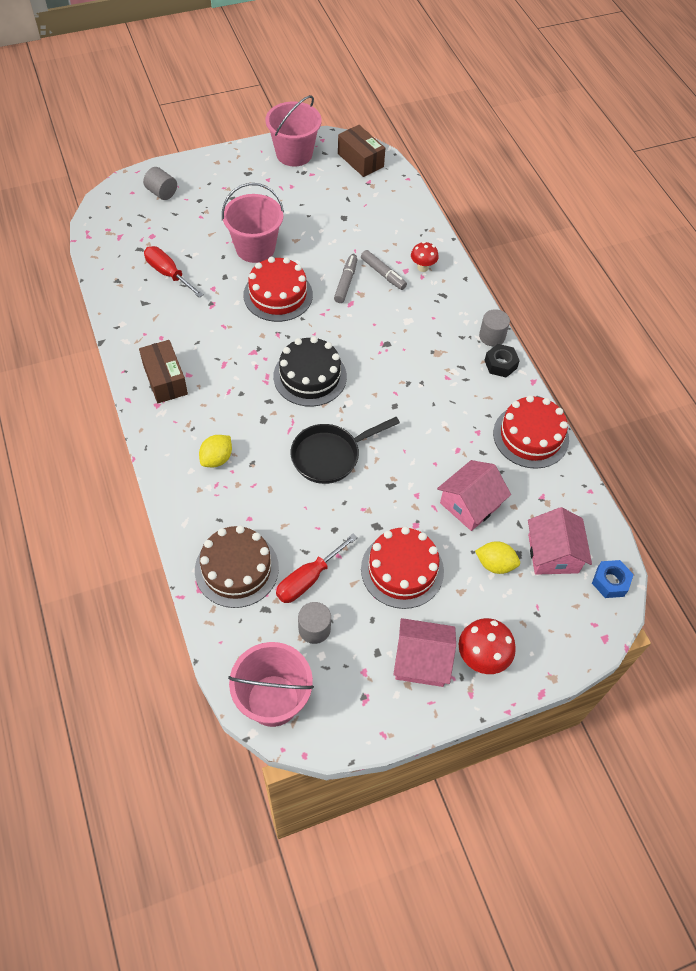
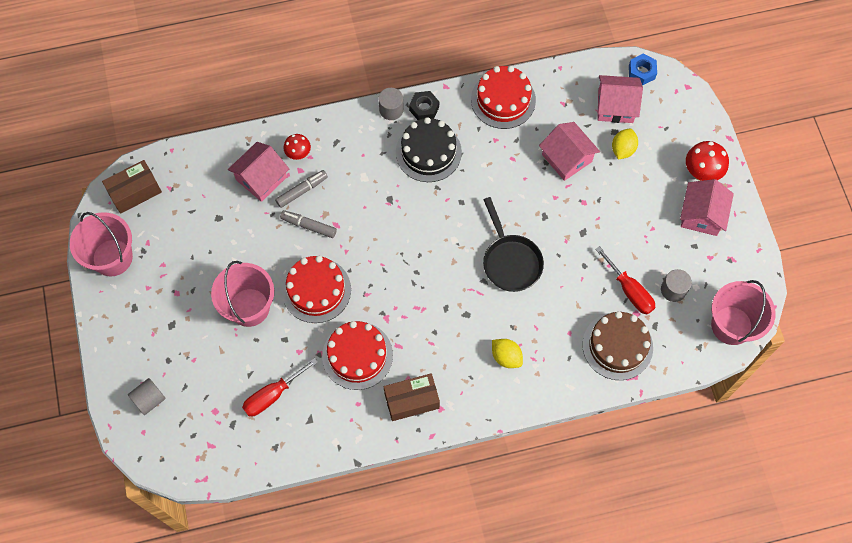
camera: 80 degrees left, 10 degrees up
black cake [273,336,347,407] -> black cake moved to [396,117,462,182]
red cake [361,527,444,609] -> red cake moved to [322,321,393,390]
none -> pink house [228,142,289,202]

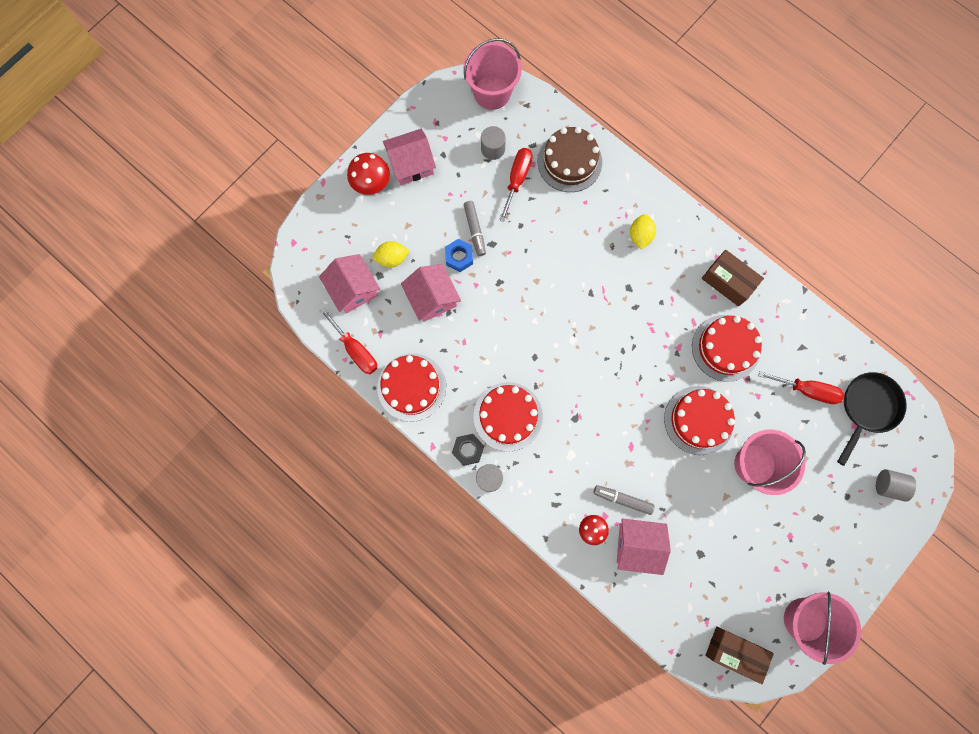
camera: 125 degrees left, 10 degrees up
grey marker [280,210,337,238] -> grey marker moved to [464,201,486,256]
black cake [396,117,462,182] -> red cake [473,382,543,452]
black pan [483,197,544,292] -> black pan moved to [837,372,907,466]
pink house [539,122,600,181] -> pink house turned 45 degrees counterclockwise [401,264,461,322]
blue nut [629,54,657,85] -> blue nut moved to [445,239,473,272]
none -> red screwdriver [320,308,377,374]

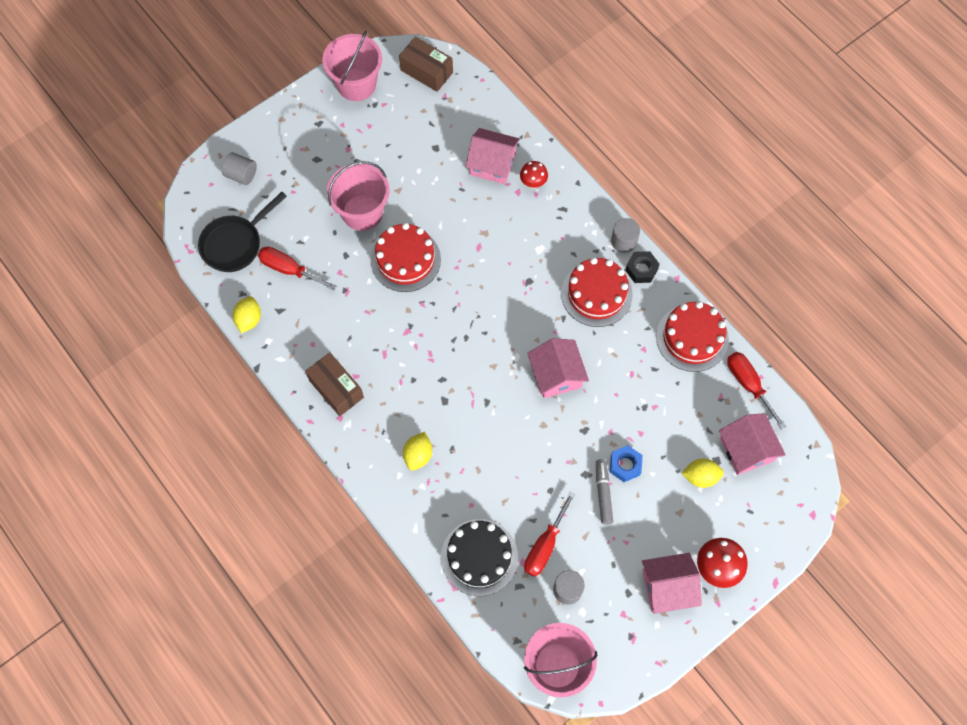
camera: 170 degrees left, 10 degrees down
pink house [401,264,461,322] -> pink house moved to [527,338,589,398]
brown cake [538,127,602,192] -> black cake [441,519,518,596]
grey marker [593,485,654,515] -> none
red cake [692,315,762,382] -> none
none -> yellow lemon [232,297,261,333]

